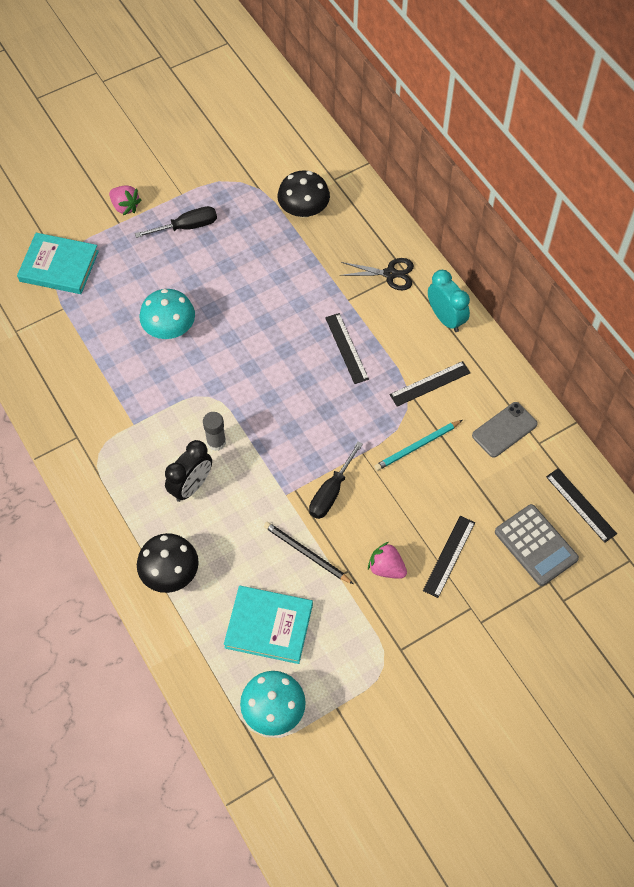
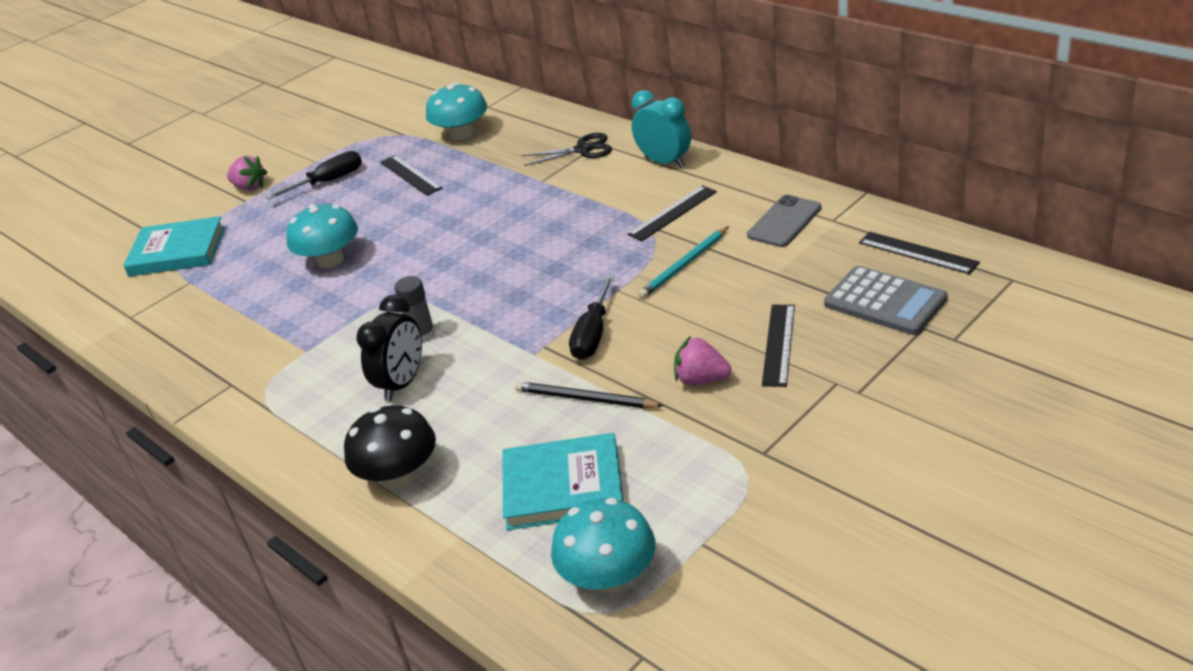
camera: 10 degrees left, 25 degrees down
black mushroom [277,170,330,218] -> turquoise mushroom [426,83,488,141]
black ruler [325,313,369,384] -> black ruler moved to [381,155,443,196]

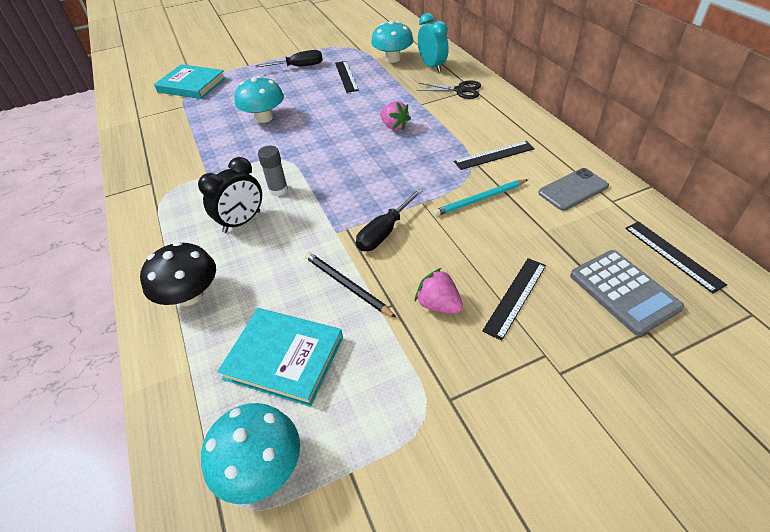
camera: 20 degrees right, 10 degrees up
pink strawberry [227,156,267,191] -> pink strawberry moved to [380,101,411,131]
turquoise clock [632,90,691,168] -> turquoise clock moved to [418,13,449,72]

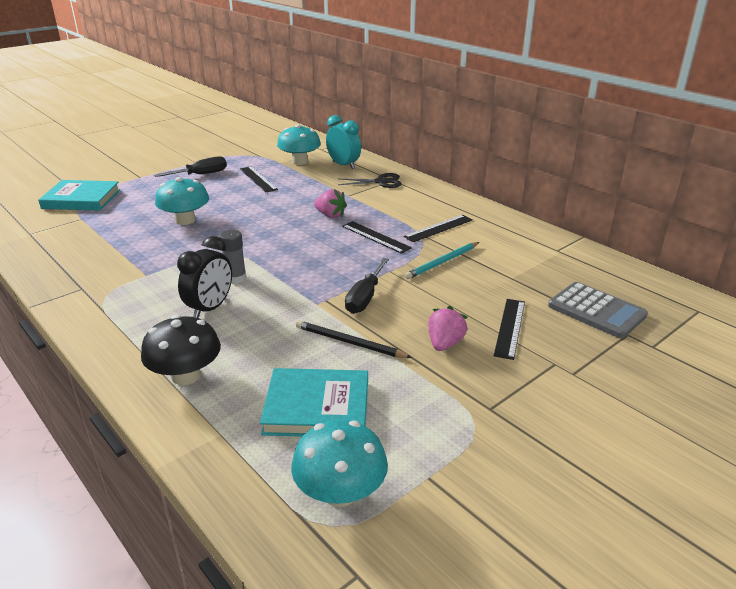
camera: 20 degrees left, 15 degrees down
pink strawberry [415,268,463,314] -> pink strawberry turned 90 degrees clockwise [428,306,467,351]
grey phone [538,168,609,211] -> none
black ruler [625,221,727,293] -> black ruler moved to [342,221,412,254]

